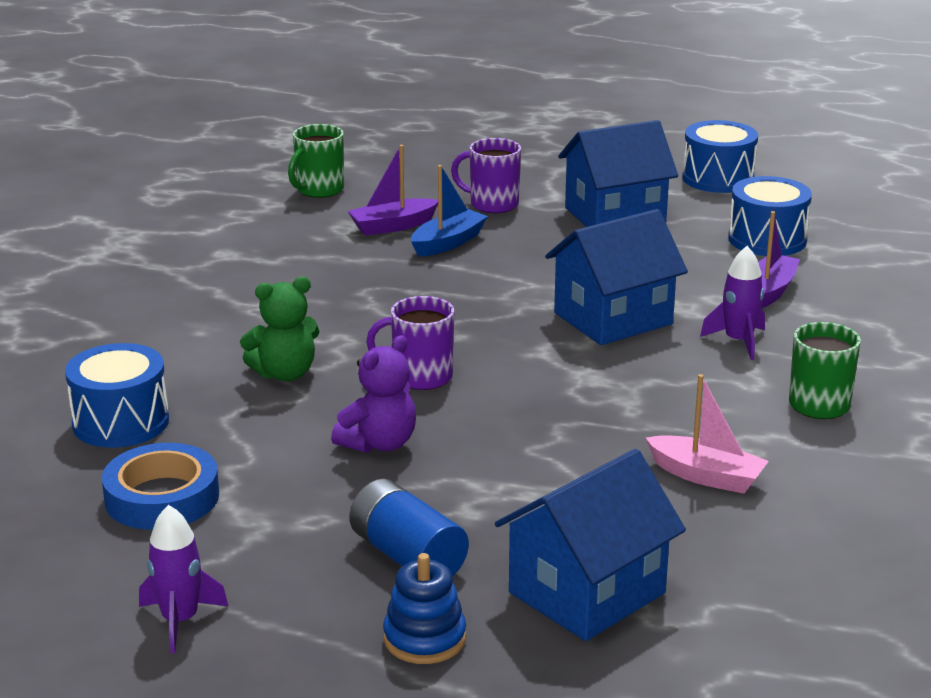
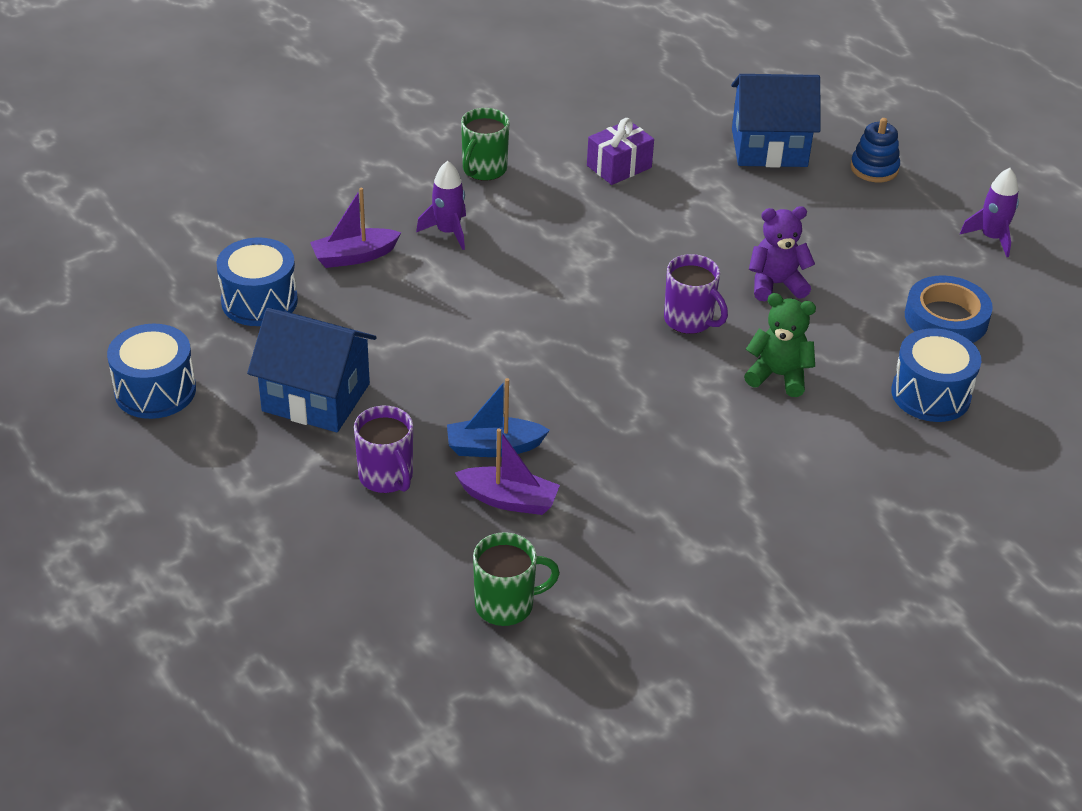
camera: 140 degrees left, 15 degrees up
blue battery [349,479,469,576] -> none
blue house [545,209,688,345] -> none
pink boat [646,374,769,494] -> purple gift [587,118,654,185]

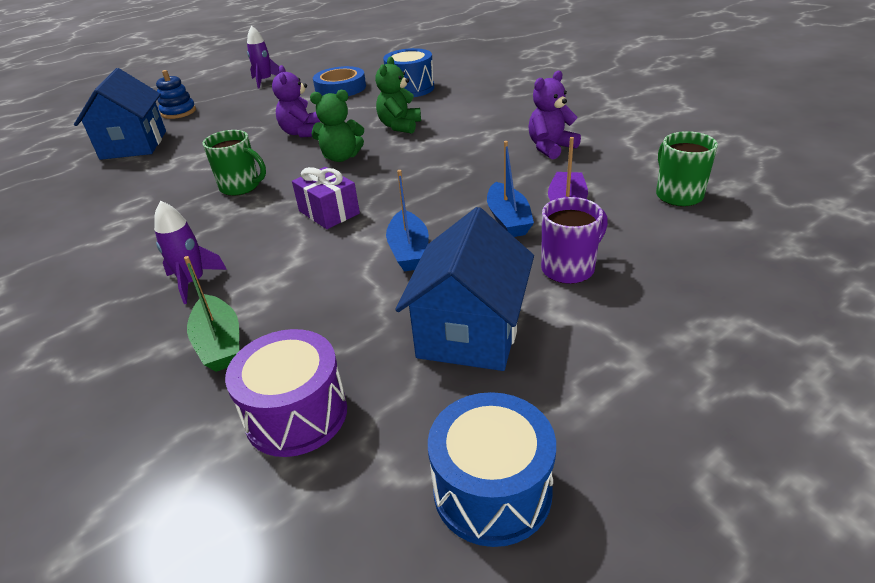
camera: 90 degrees left, 5 degrees down
blue drum [216,237,298,326] -> purple drum [225,329,347,457]
purple boat [310,188,401,268] -> green boat [184,256,239,372]
green mug [461,108,510,181] -> green mug moved to [203,130,266,196]
purple gift [587,118,654,185] -> purple gift moved to [292,167,360,229]
purple mug [664,254,728,334] -> green teddy bear [310,90,364,162]
none -> blue boat [386,170,429,271]
none -> purple teddy bear [528,71,581,159]

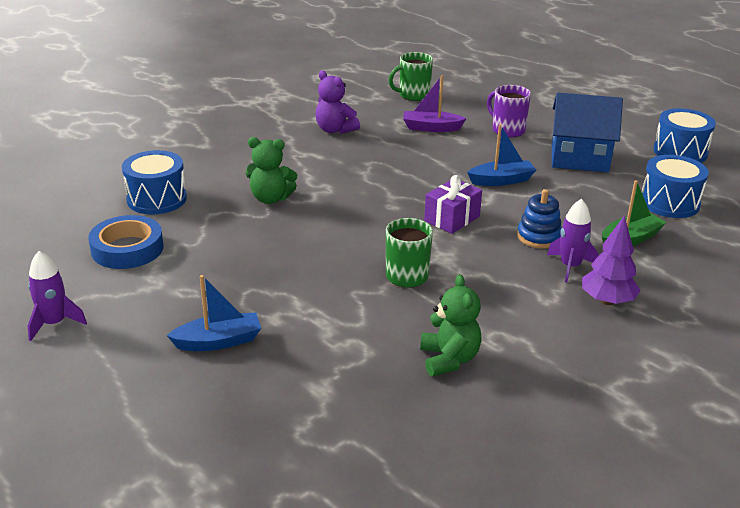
camera: 100 degrees left, 5 degrees down
blue house [74,68,166,160] -> none
blue stacking toy [156,70,196,119] -> blue stacking toy moved to [517,189,562,249]
purple drum [225,329,347,457] -> blue drum [642,155,709,218]
purple teddy bear [272,65,320,138] -> none
green teddy bear [310,90,364,162] -> green teddy bear moved to [420,274,482,376]
blue boat [487,141,534,237] -> blue boat moved to [167,275,261,351]
none -> purple tree [582,216,641,305]

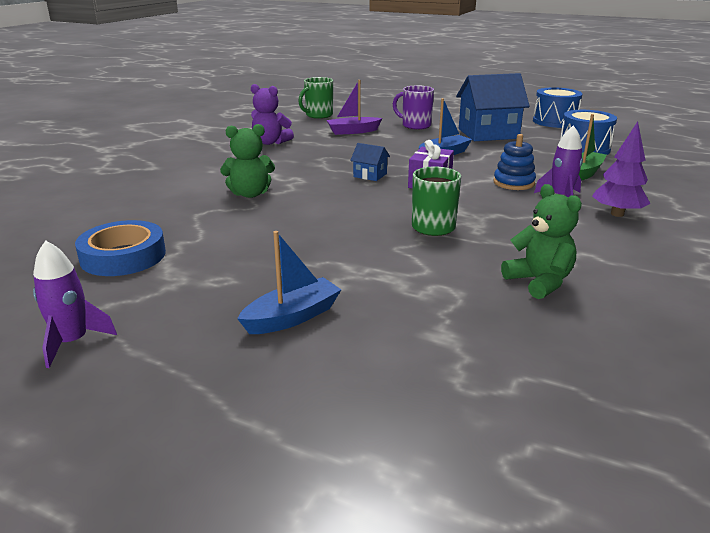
camera: 20 degrees left, 5 degrees down
blue drum [122,150,187,214] -> none
none -> blue house [350,143,390,181]

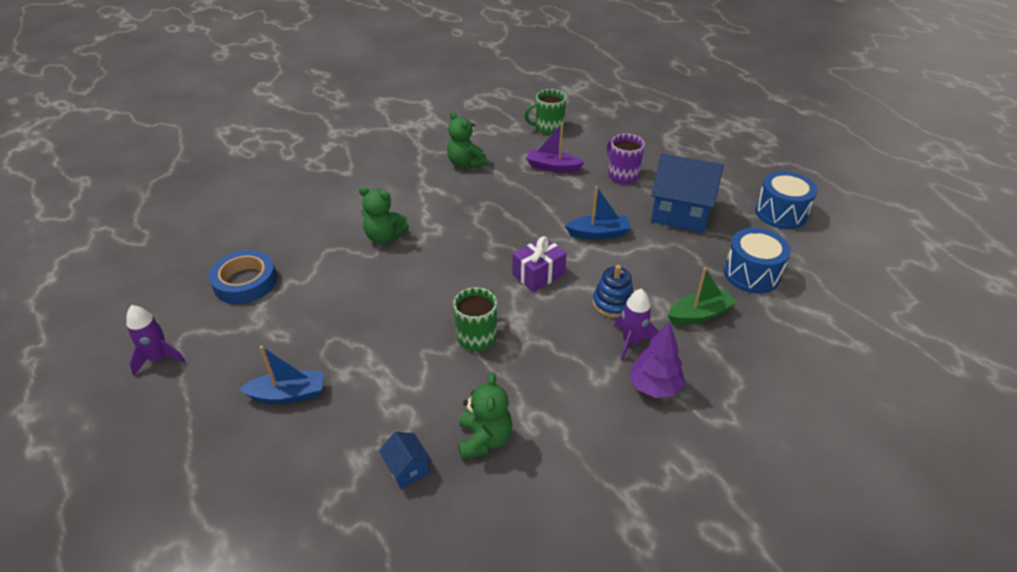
camera: 30 degrees right, 15 degrees up
purple teddy bear [251,84,294,145] -> green teddy bear [447,111,487,168]
blue house [350,143,390,181] -> blue house moved to [379,432,432,489]

